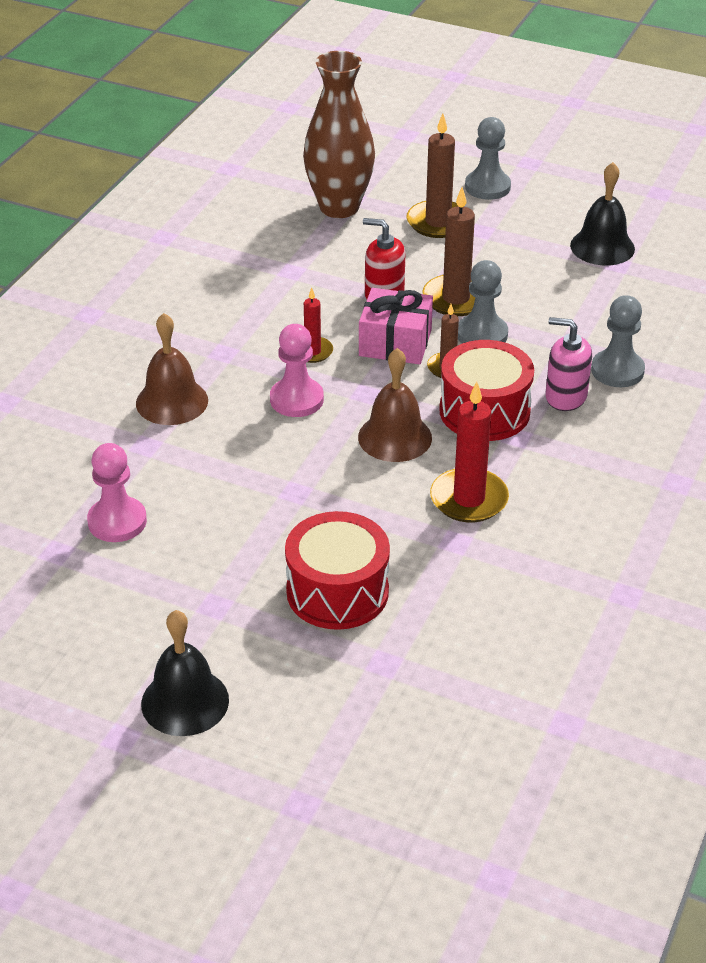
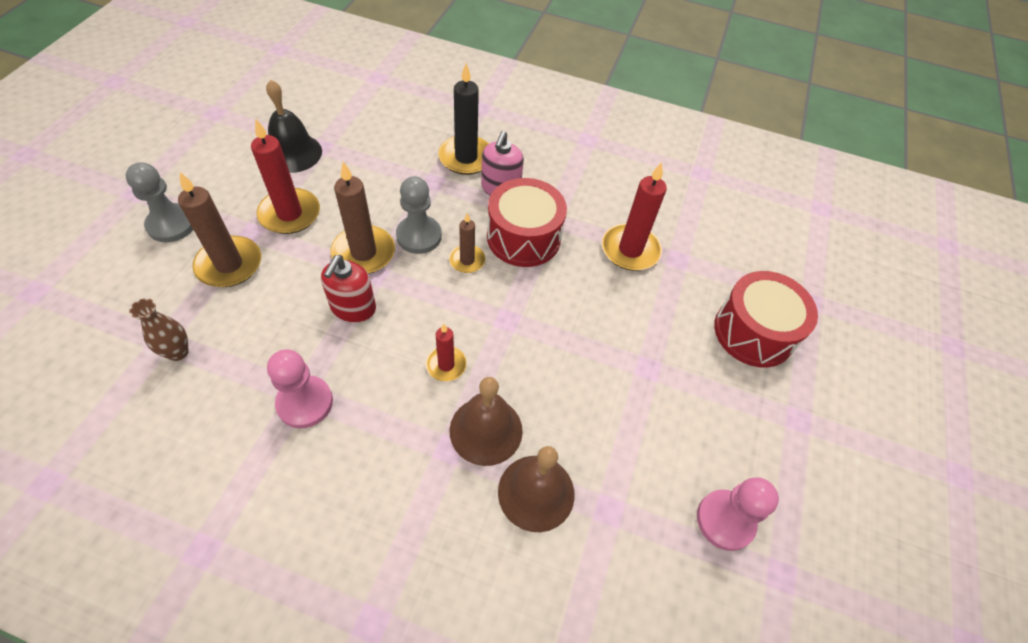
camera: 100 degrees left, 15 degrees up
black bell [141,610,229,736] -> none
pink pawn [270,324,324,417] -> pink pawn moved to [267,349,333,428]
brown vase [303,51,375,218] -> brown vase [129,298,189,361], size x0.44
brown bell [358,348,432,462] -> brown bell moved to [450,377,523,466]
pink gift [359,288,433,364] -> none
grey pawn [591,295,645,387] -> black candle [438,63,489,175]
none -> red candle [251,119,320,234]

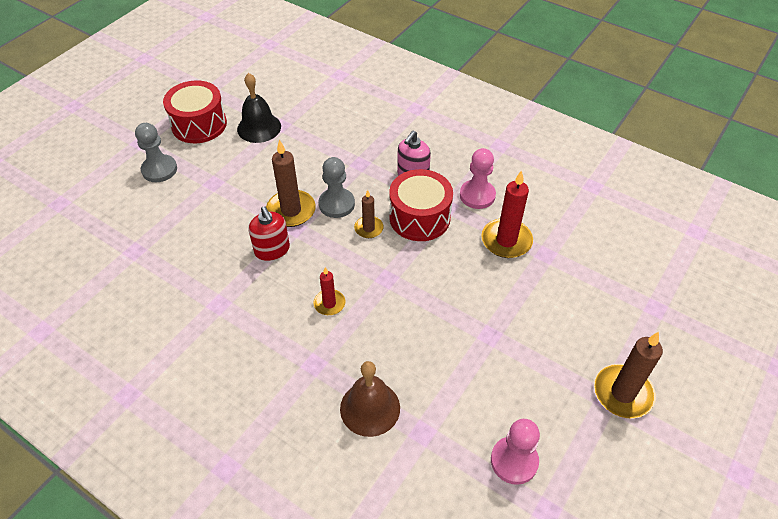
camera: 20 degrees right, 5 degrees down
brown vase [129,298,189,361] -> none
brown candle [178,172,261,287] -> brown candle moved to [594,332,663,419]
red candle [251,119,320,234] -> none
pink pawn [267,349,333,428] -> pink pawn moved to [460,148,496,209]
red soap dispenser [321,255,376,323] -> red soap dispenser turned 60 degrees counterclockwise [249,206,290,261]
black candle [438,63,489,175] -> none
brown bell [450,377,523,466] -> none
red drum [714,271,818,368] -> red drum moved to [163,80,227,143]

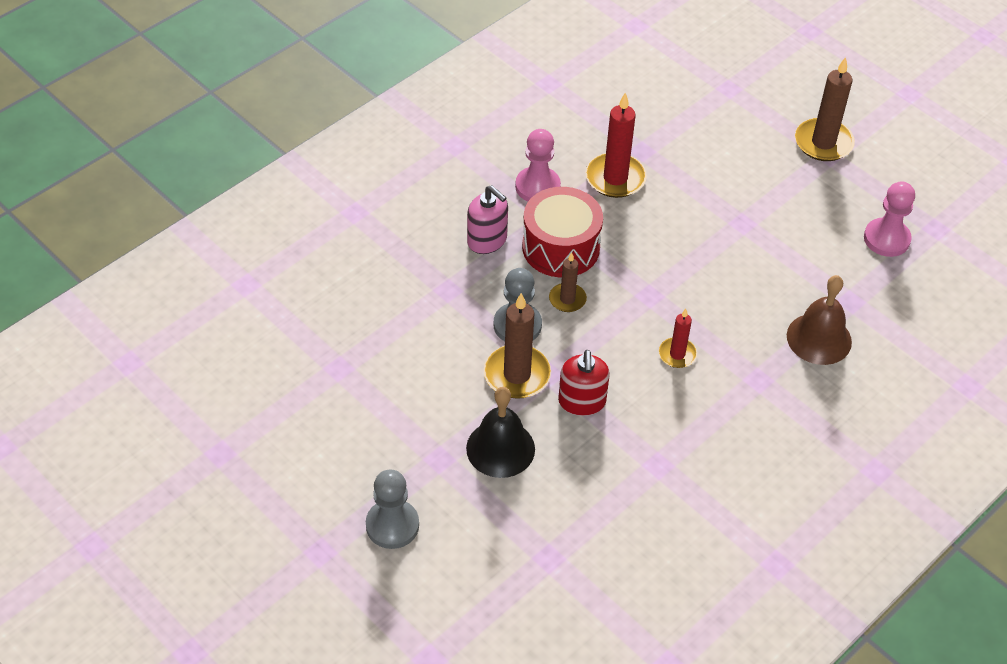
camera: 80 degrees left, 0 degrees up
red drum [163,80,227,143] -> none
black bell [237,73,281,143] -> black bell moved to [466,387,535,478]
red soap dispenser [249,206,290,261] -> red soap dispenser turned 105 degrees clockwise [558,350,610,416]

